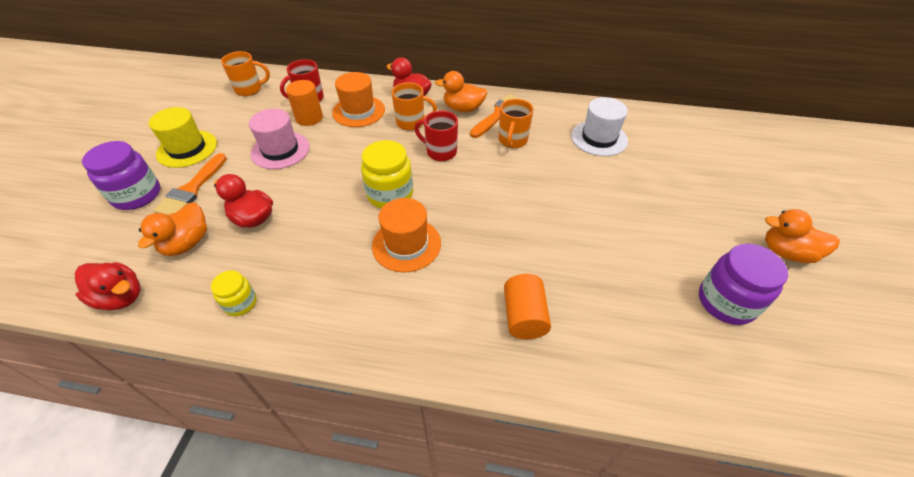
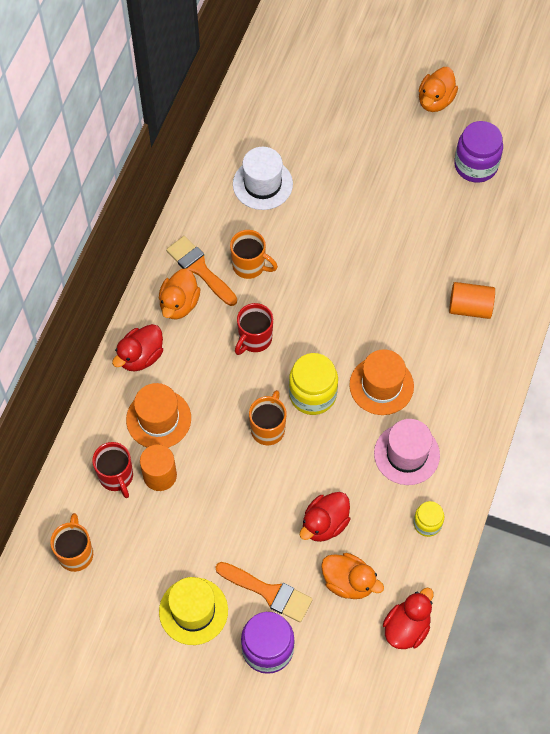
camera: 80 degrees left, 15 degrees up
pink hat [249,109,310,169] -> pink hat moved to [374,419,440,485]
orange mug [391,82,437,130] -> orange mug moved to [249,390,287,445]

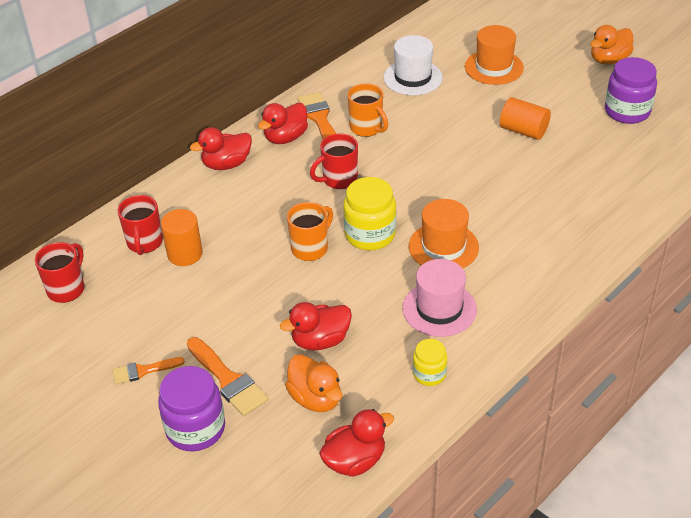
camera: 25 degrees right, 20 degrees down
orange mug [50,513,93,572] -> red mug [35,242,84,303]
orange hat [126,383,191,448] -> orange hat moved to [465,25,524,85]
orange duck [159,268,200,320] -> red duck [258,103,308,144]
yellow hat [159,577,228,645] -> orange brush [112,357,185,384]
orange cylinder [449,282,495,319] -> orange cylinder moved to [500,97,551,140]

